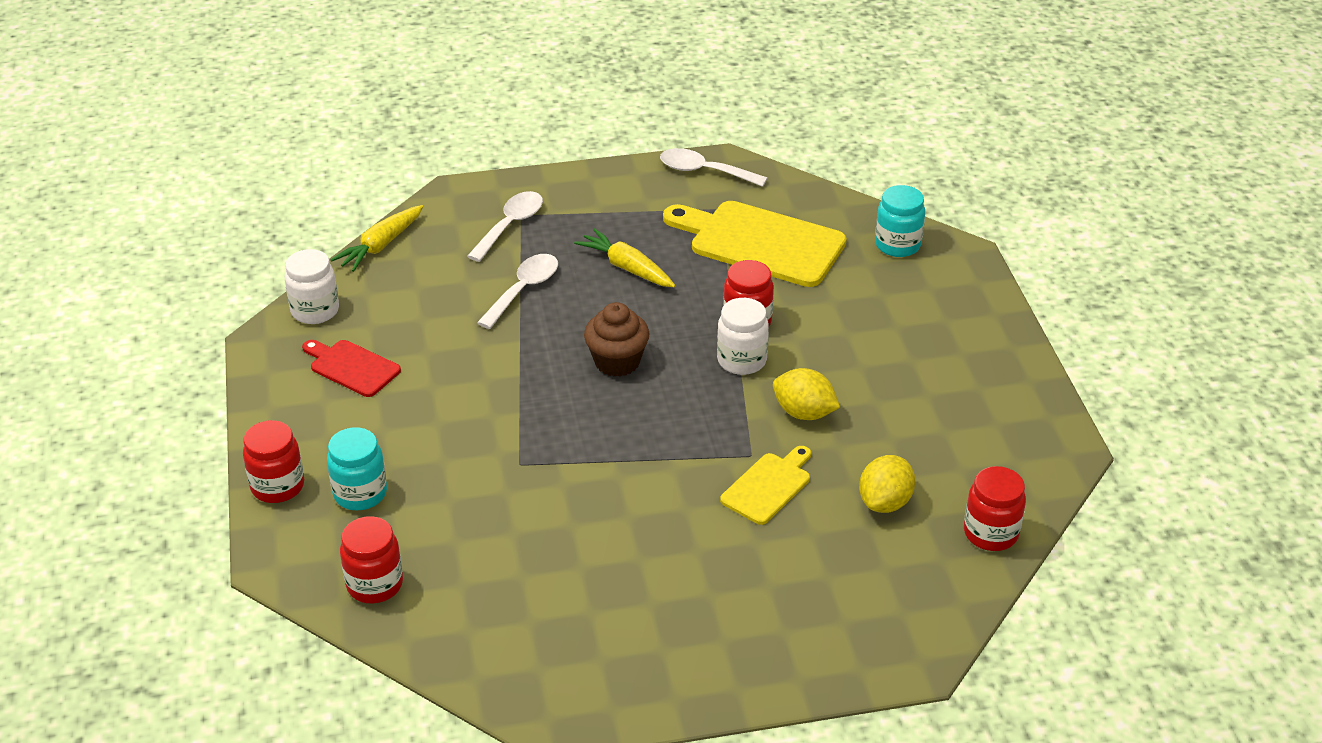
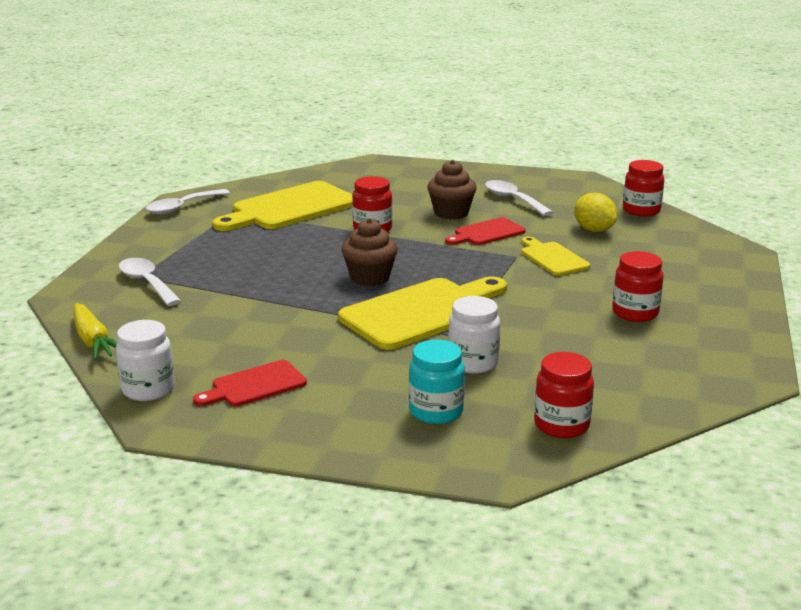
camera: 65 degrees left, 15 degrees down
red jar [243,420,304,503] -> red jar moved to [612,251,663,322]
white spoon [477,254,558,329] -> white spoon moved to [485,180,553,216]
yellow carrot [574,228,675,287] -> none
white jar [717,298,769,375] -> white jar moved to [448,296,500,374]
yellow lemon [773,368,840,420] -> red cutting board [445,217,526,245]
turquoise jar [875,185,925,257] -> none
none -> yellow cutting board [338,276,507,350]
none -> brown cupcake [427,160,477,220]

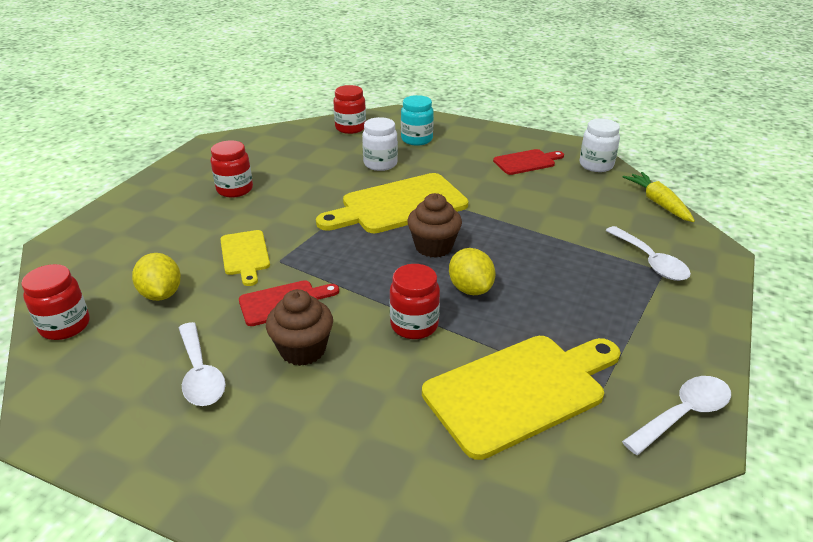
camera: 170 degrees left, 10 degrees up
none -> yellow lemon [449,248,495,295]

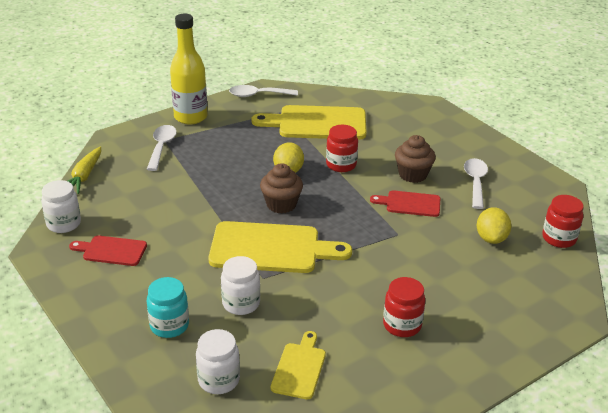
camera: 150 degrees left, 0 degrees up
yellow cutting board [220,230,270,286] -> yellow cutting board moved to [271,331,326,399]
red jar [333,85,366,134] -> white jar [196,329,240,394]
none -> yellow bottle [170,14,207,125]

